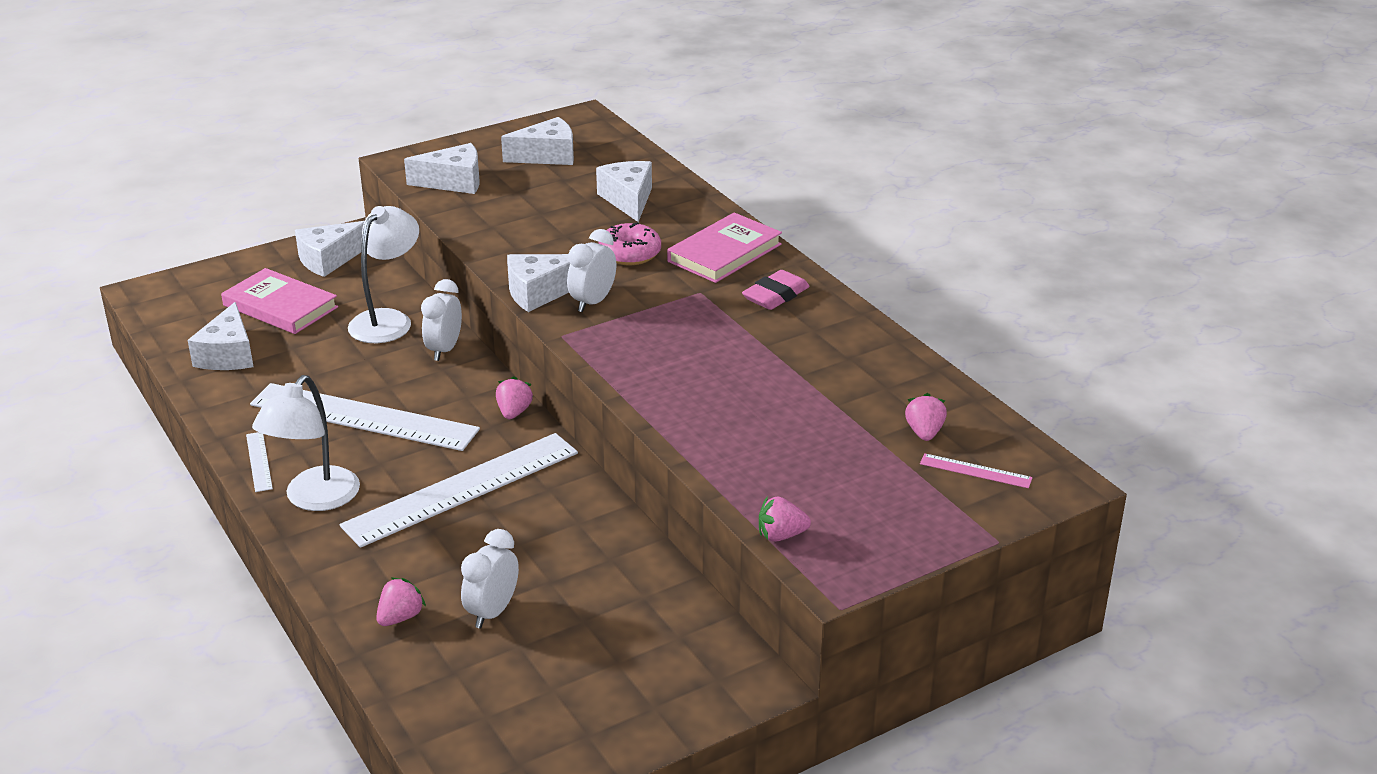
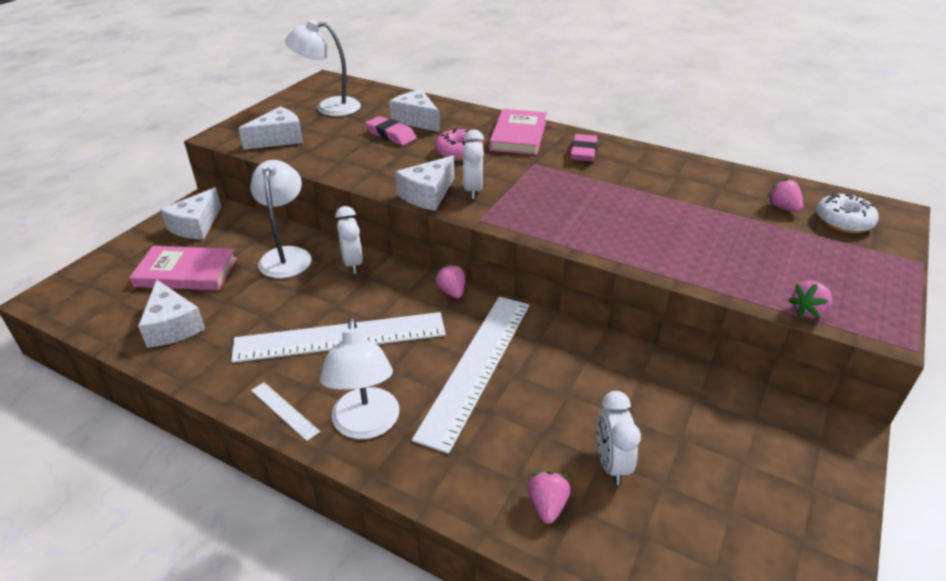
camera: 30 degrees left, 5 degrees up
white cheese [501,117,574,165] -> white lamp [285,20,361,116]
pink ruler [920,453,1033,488] -> white donut [816,193,879,233]
none -> pink eraser [365,116,416,145]

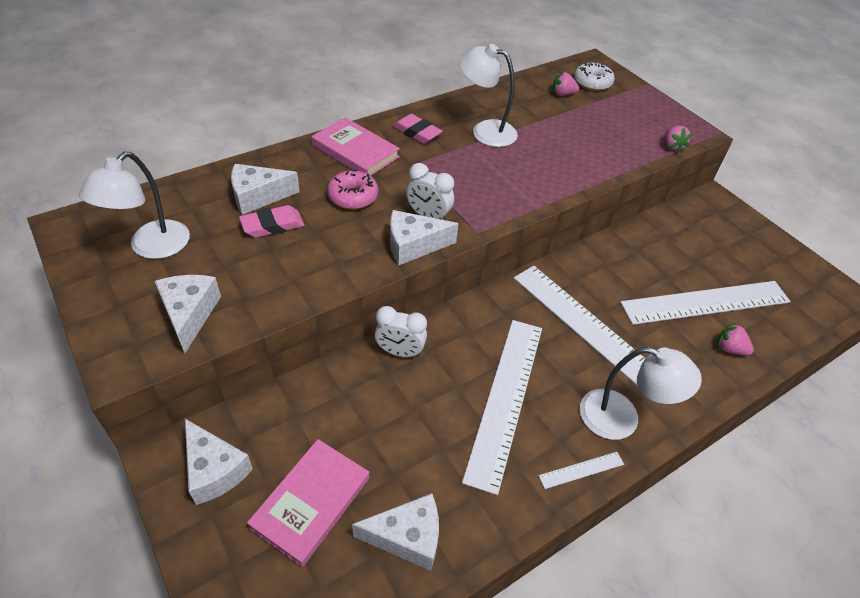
camera: 65 degrees left, 10 degrees up
white lamp [250,160,311,278] -> white lamp moved to [459,44,518,147]
white cheese [396,155,454,211] -> white cheese turned 105 degrees clockwise [390,210,459,265]
pink strawberry [435,264,465,299] -> none
white clock [597,391,641,485] -> white ruler [620,281,791,325]

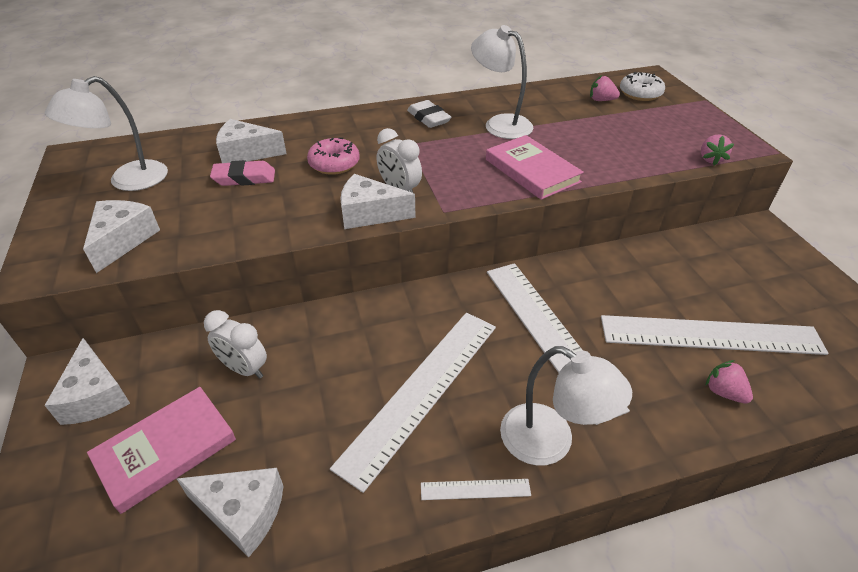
camera: 20 degrees right, 5 degrees down
pink book [312,117,400,176] -> pink book moved to [486,135,584,200]
white clock [375,306,427,357] -> white clock moved to [204,310,267,379]
pink eraser [393,114,443,144] -> white eraser [407,100,451,128]

